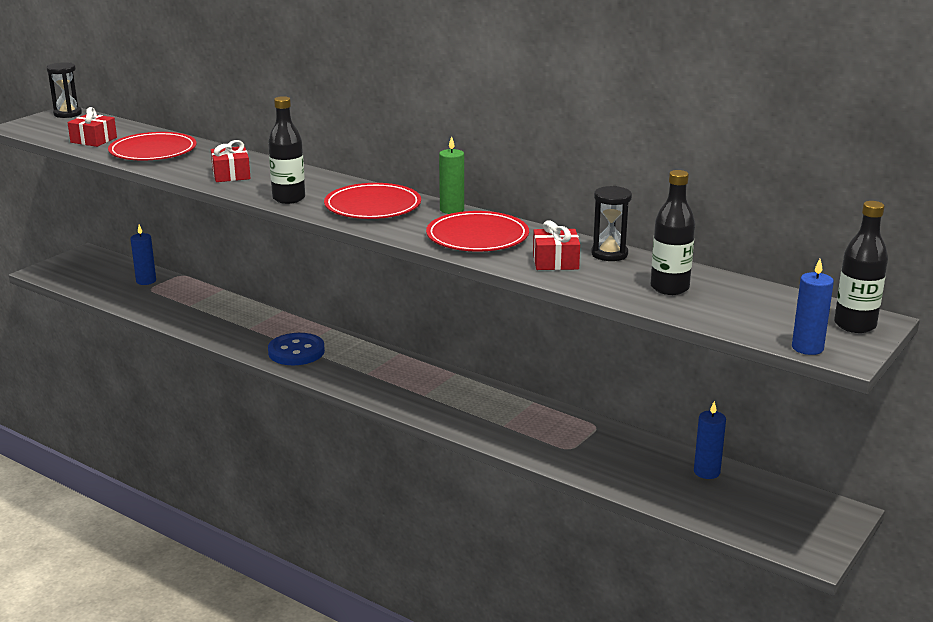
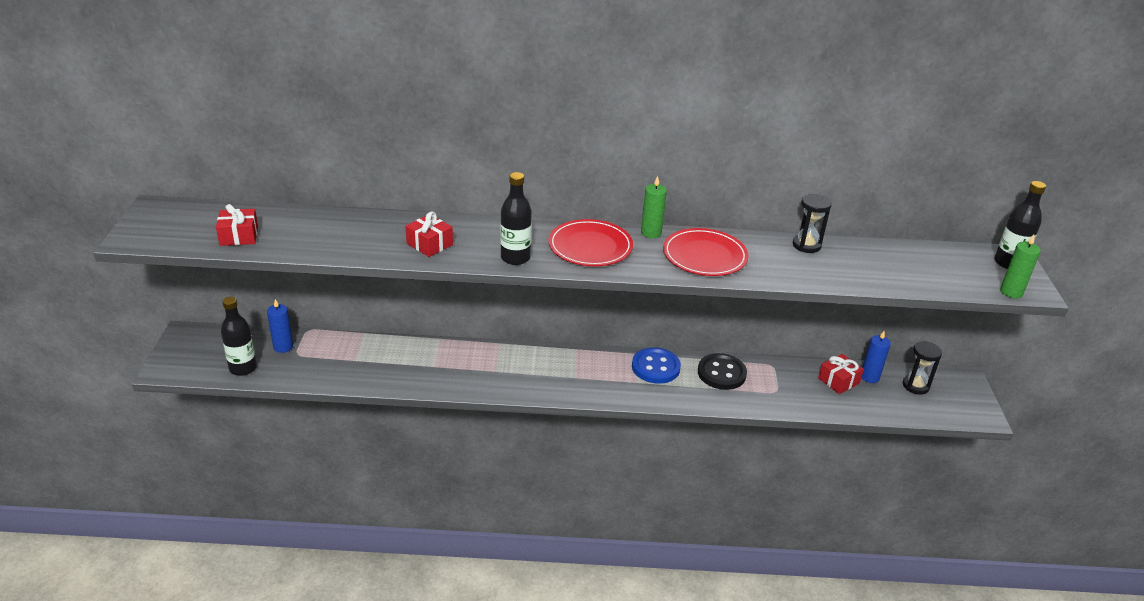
camera: 35 degrees left, 10 degrees up
black hourglass [46,62,82,118] -> black hourglass moved to [903,341,942,395]
red plate [108,132,197,160] -> none
blue button [268,333,325,365] -> blue button moved to [632,347,681,384]
red gift [533,220,580,270] -> red gift moved to [818,354,864,394]
black bottle [651,170,695,295] -> black bottle moved to [221,297,257,376]
blue candle [792,259,834,355] -> green candle [1000,235,1041,298]
none -> black button [698,353,747,390]

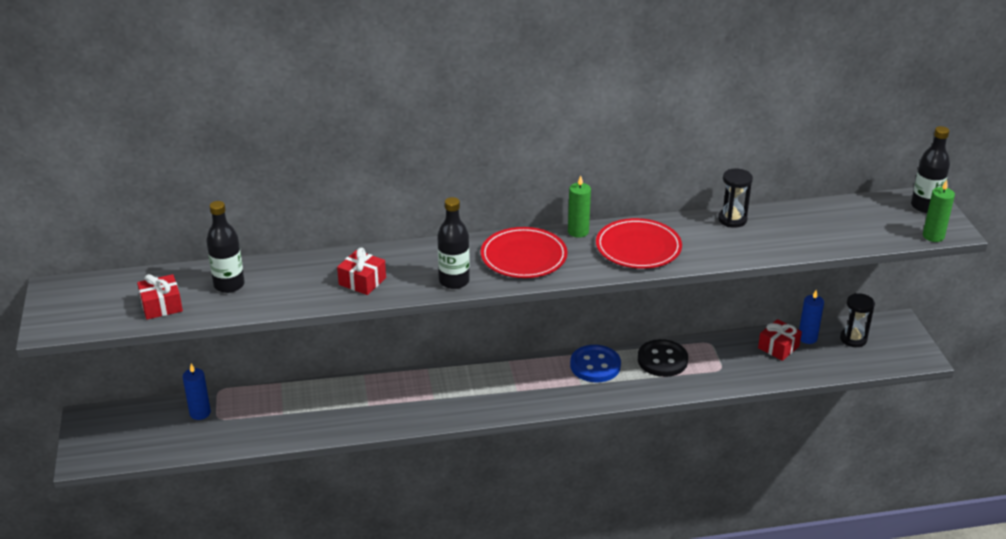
camera: 10 degrees left, 0 degrees up
black bottle [221,297,257,376] -> black bottle moved to [206,201,245,293]

